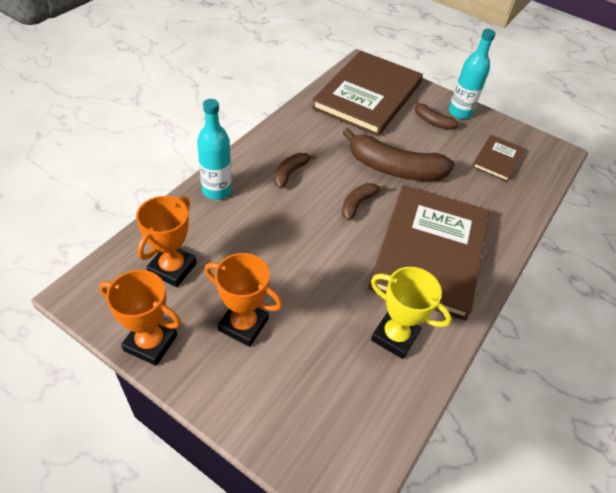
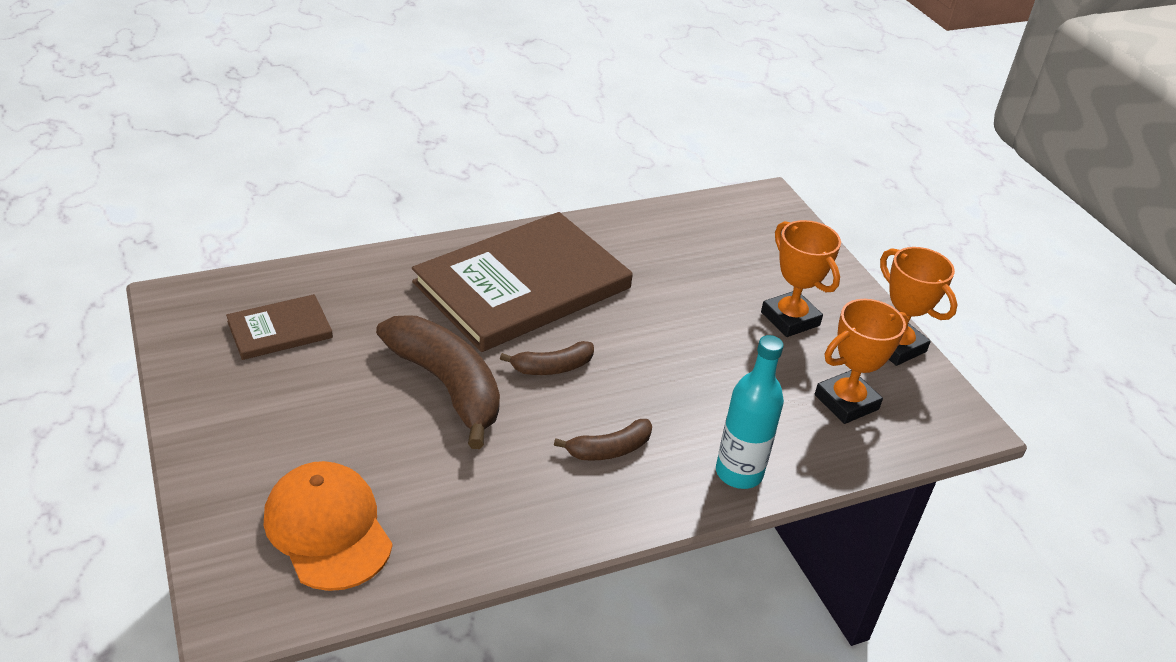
camera: 145 degrees left, 10 degrees down
brown book [312,51,423,136] -> orange cap [264,461,392,591]
yellow trophy [371,267,452,359] -> none
brown banana [414,100,460,130] -> none
turquoise bottle [449,29,496,119] -> none

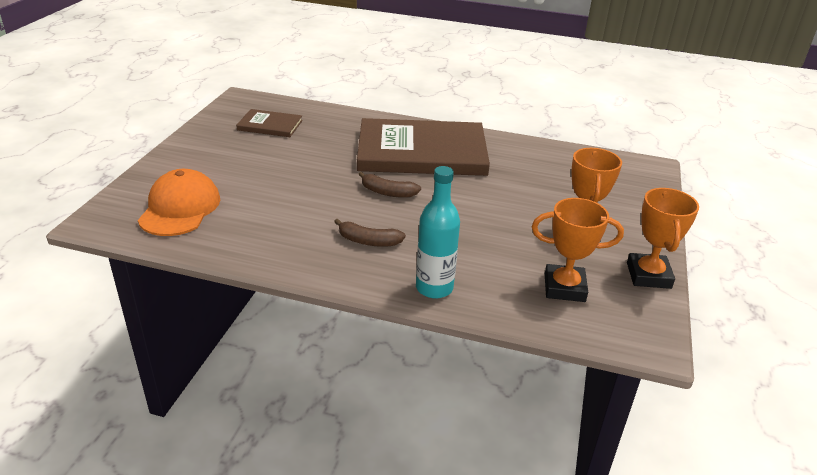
camera: 40 degrees right, 5 degrees down
brown banana [376,315,500,449] -> none

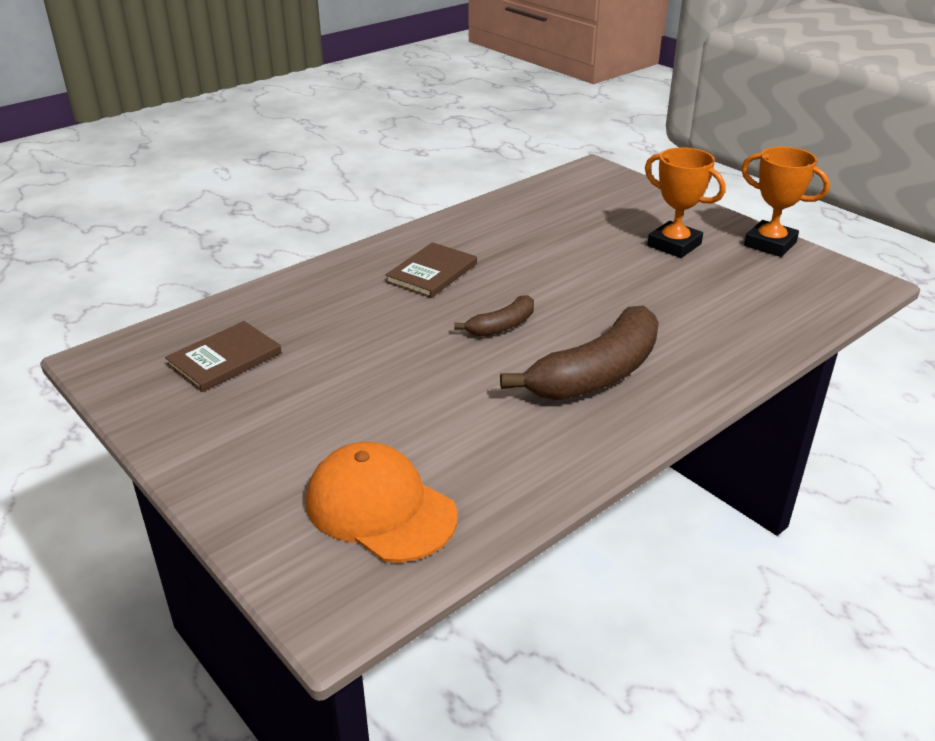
camera: 55 degrees left, 0 degrees up
brown banana [334,219,406,247] -> brown banana [500,305,659,400], size x1.97
brown book [357,118,490,176] -> brown book [385,242,477,298], size x0.46
turquoise bottle [416,166,460,299] -> none
orange trophy [532,198,624,302] -> none

